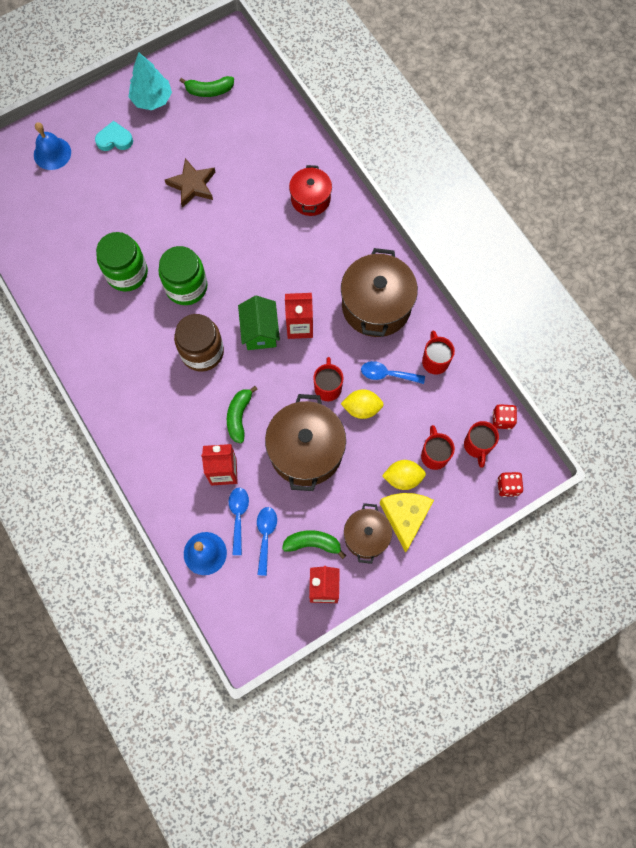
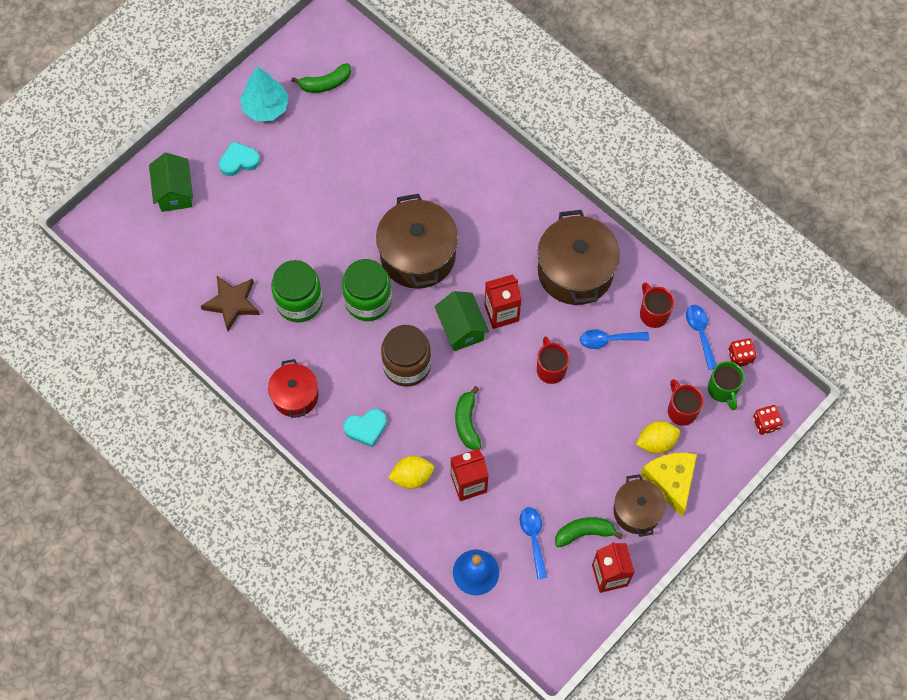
camera: 15 degrees left, 5 degrees down
blue bell [34,122,71,170] -> green house [149,153,193,212]
brown star [165,158,215,208] -> brown star moved to [201,276,260,331]
blue spoon [229,488,249,555] -> blue spoon moved to [686,305,716,370]
brown pot [265,394,346,491] -> brown pot moved to [376,194,458,289]
red pot [289,165,332,216] -> red pot moved to [268,359,319,418]
yellow lemon [341,389,384,419] -> yellow lemon moved to [388,456,434,489]
red mug [464,421,499,468] -> green mug [708,361,744,410]
none -> turquoise heart [343,409,387,447]

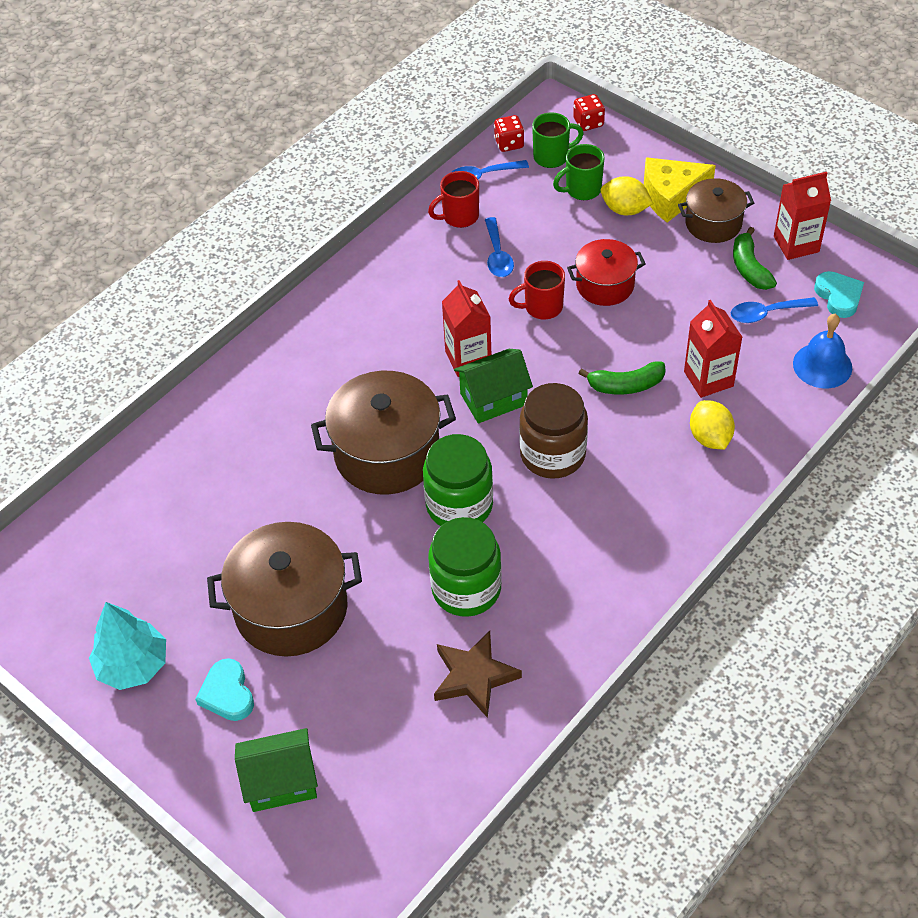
camera: 90 degrees left, 15 degrees down
red pot [268,359,319,418] -> red pot moved to [567,239,646,306]
green banana [291,63,351,93] -> none
turquoise heart [343,409,387,447] -> turquoise heart moved to [814,271,864,318]
brown pot [538,210,620,305] -> brown pot moved to [207,522,362,657]
yellow lemon [636,421,680,454] -> yellow lemon turned 45 degrees counterclockwise [601,176,653,215]
red mug [668,379,704,426] -> green mug [553,144,605,200]

